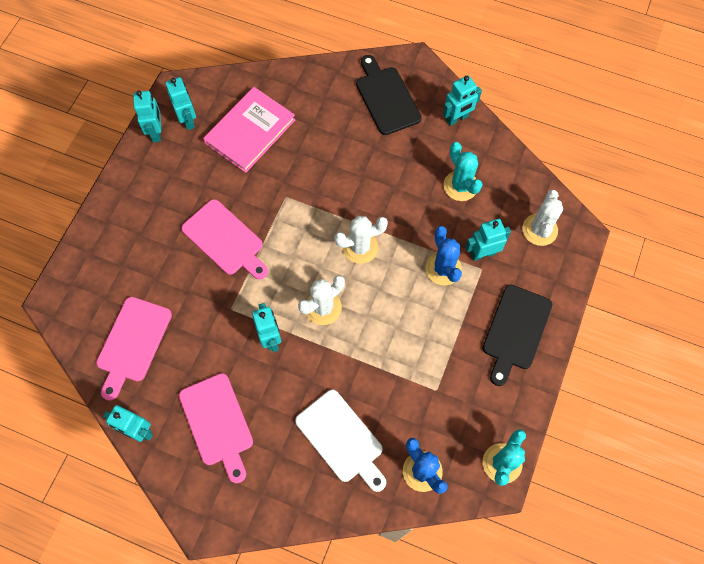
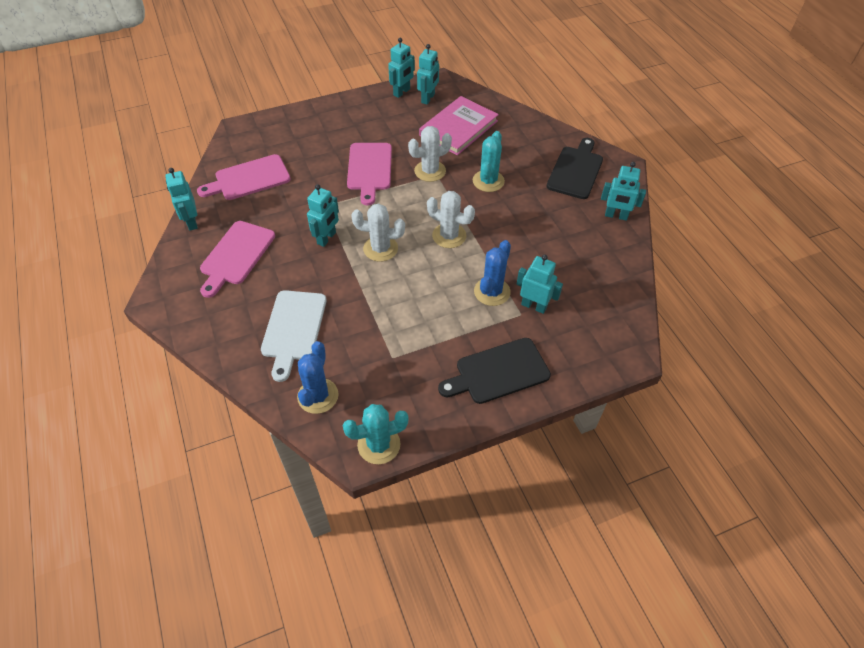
camera: 45 degrees right, 15 degrees down
pink book [203,87,296,173] -> pink book turned 45 degrees counterclockwise [419,96,499,155]
turquoise cactus [444,142,483,201] -> turquoise cactus moved to [473,131,505,192]
white cactus [522,190,563,246] -> white cactus moved to [408,126,452,182]

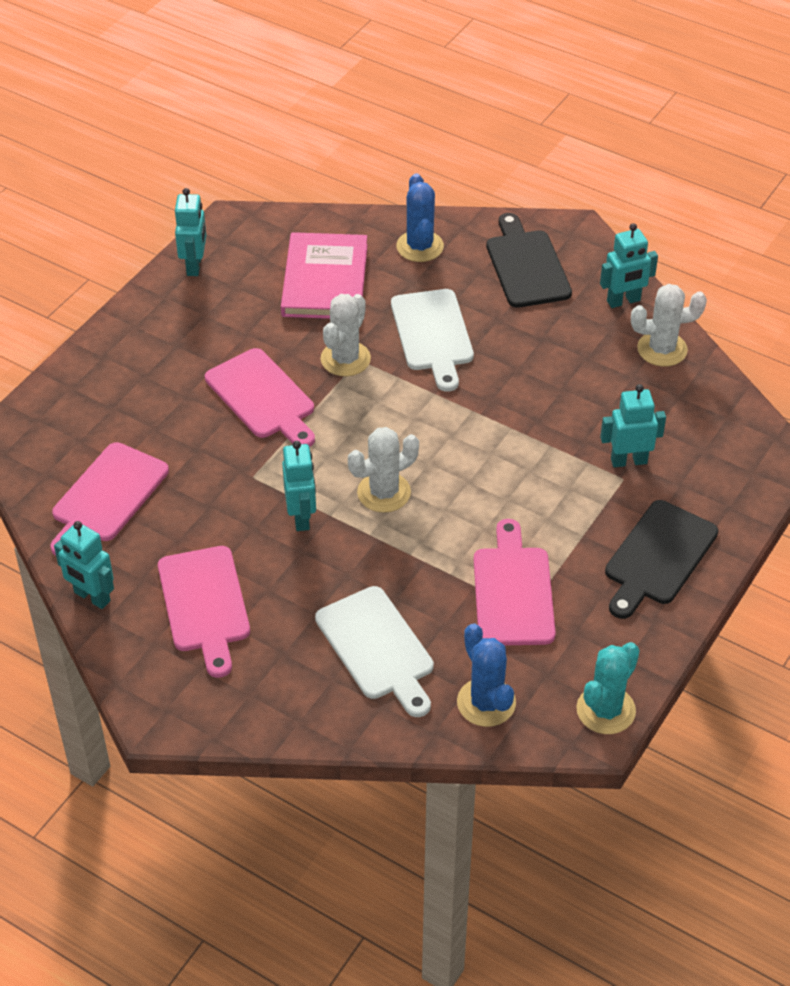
camera: 35 degrees left, 5 degrees down
turquoise robot [417,44,439,105] -> none
white cactus [427,191,475,248] -> white cactus moved to [631,284,707,366]
turquoise cactus [473,131,505,192] -> white cutting board [391,289,474,392]
blue cactus [474,240,511,306] -> blue cactus moved to [396,173,444,262]
none -> pink cutting board [474,519,556,645]

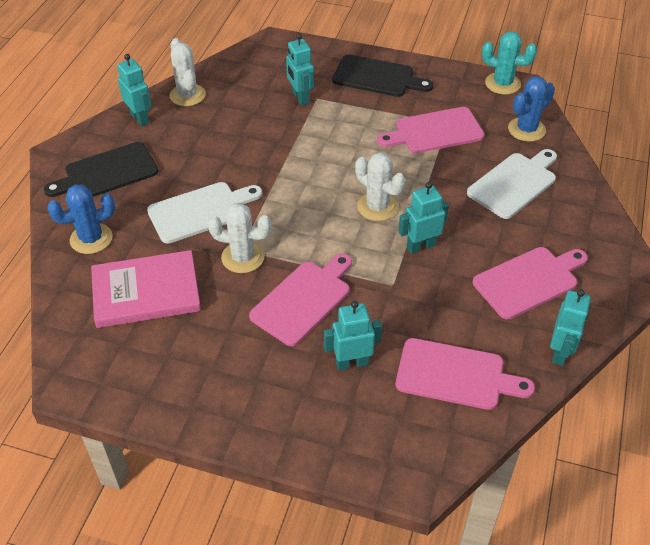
camera: 105 degrees left, 0 degrees up
turquoise robot [175,188,206,276] -> turquoise robot moved to [324,301,382,371]

